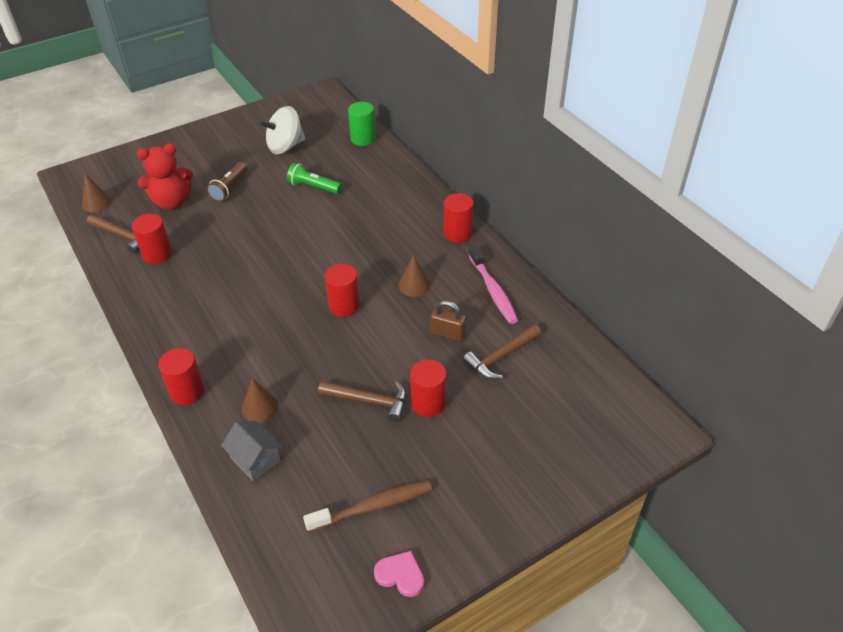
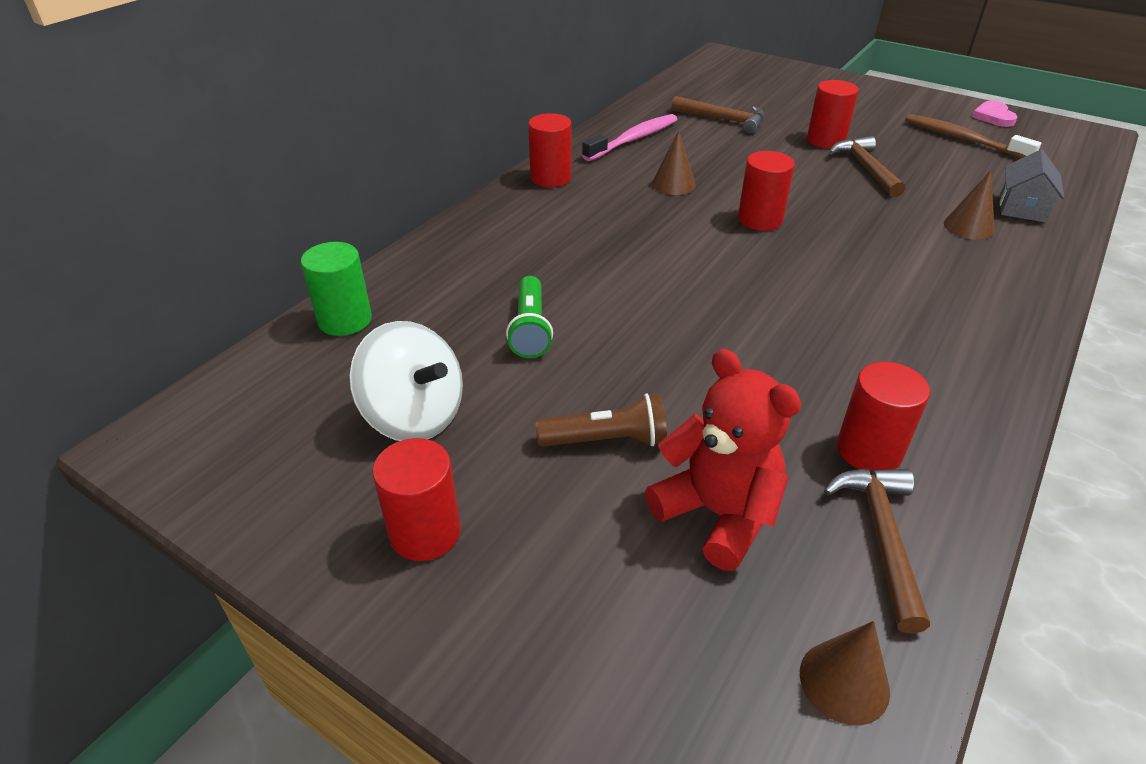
camera: 115 degrees left, 5 degrees down
red cylinder [158,348,204,405] -> red cylinder moved to [372,438,461,561]
brown padlock [430,301,466,342] -> none

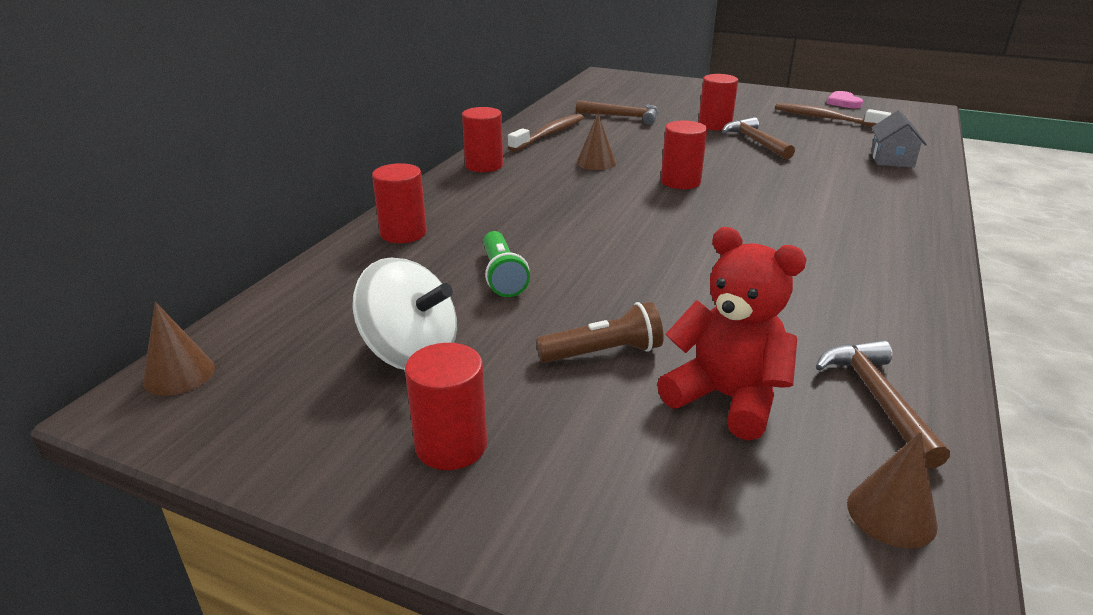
camera: 10 degrees left, 10 degrees down
green cylinder [301,242,372,336] -> none
pink toothbrush [582,114,677,161] -> brown toothbrush [508,114,584,152]
red cylinder [837,362,930,473] -> red cylinder moved to [372,163,427,243]
brown cone [944,170,994,240] -> brown cone moved to [143,302,215,396]

